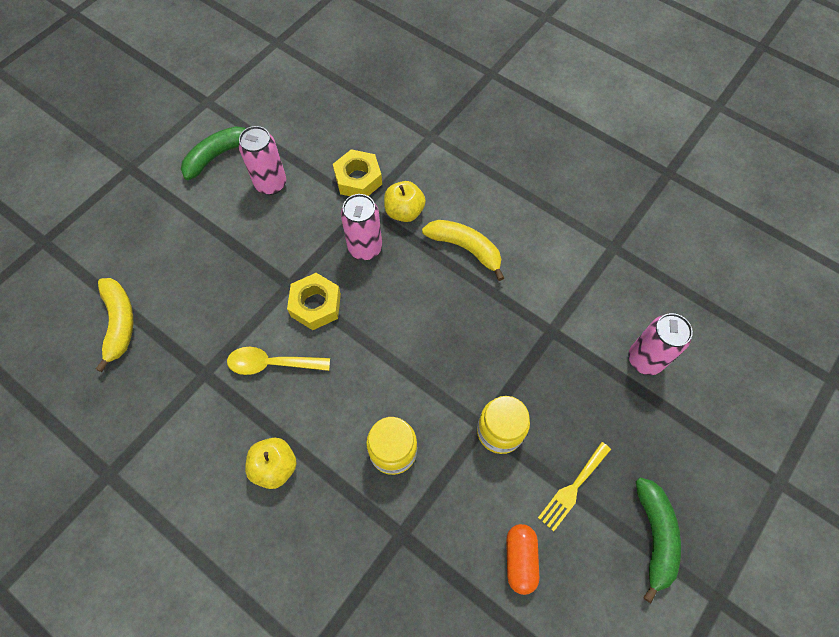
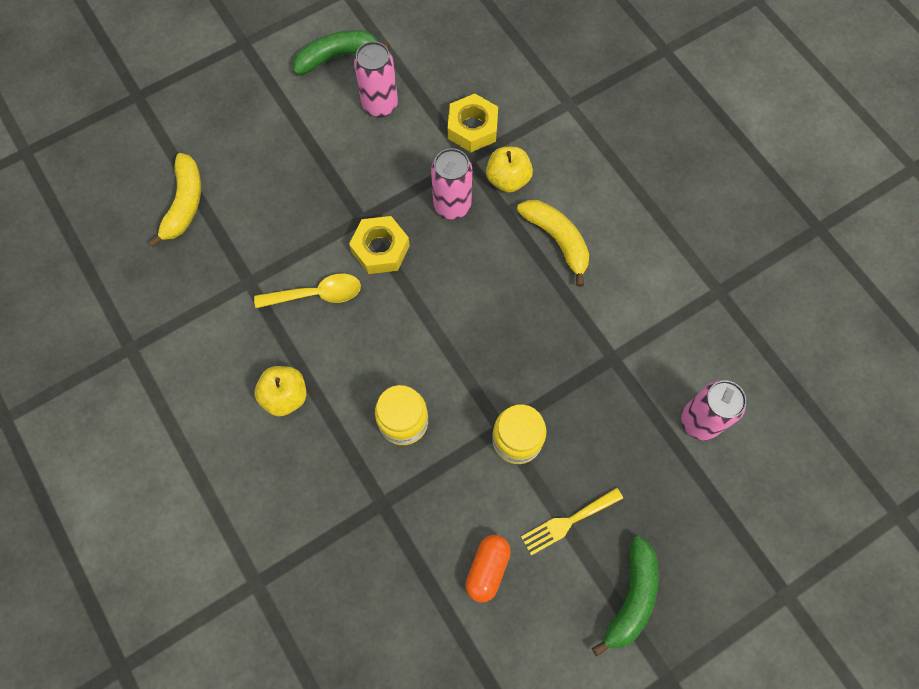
camera: 20 degrees right, 5 degrees up
yellow spoon [227,347,330,375] -> yellow spoon turned 150 degrees clockwise [254,273,361,308]

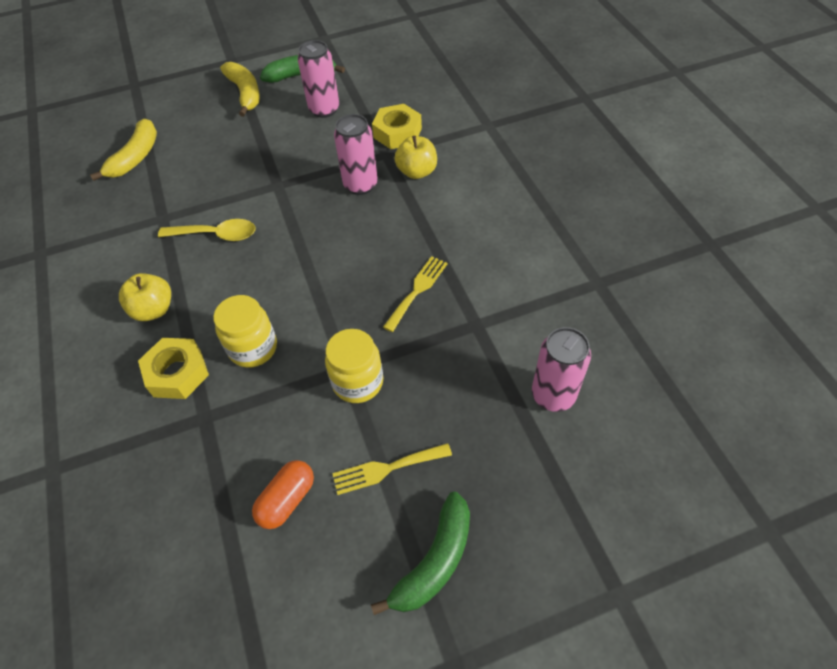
camera: 15 degrees right, 15 degrees down
yellow nut [349,216,410,274] -> yellow nut moved to [138,338,209,399]
yellow banana [517,200,589,287] -> yellow banana moved to [220,62,260,117]
none -> yellow fork [383,256,448,332]

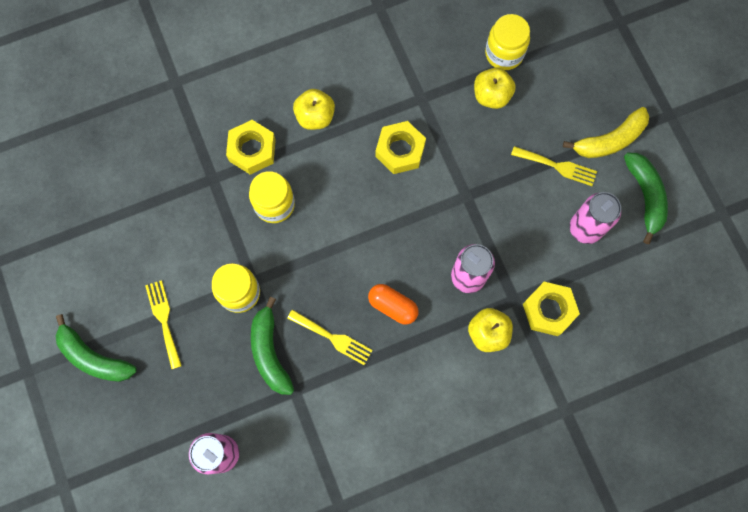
camera: 85 degrees right, 20 degrees up
yellow banana [90,118,157,181] -> yellow jar [485,14,530,70]
yellow spoon [158,219,255,241] -> yellow nut [376,121,426,174]
orange capsule [252,460,314,529] -> orange capsule moved to [368,284,419,325]
none -> green banana [251,297,294,395]
none -> yellow apple [474,68,516,109]
none -> yellow fork [511,146,597,186]

